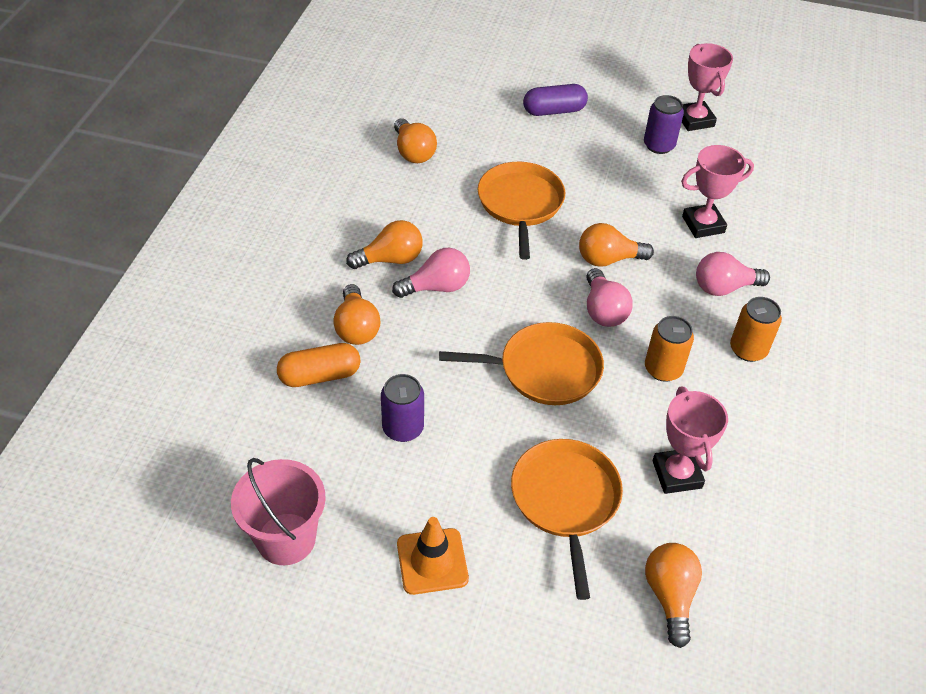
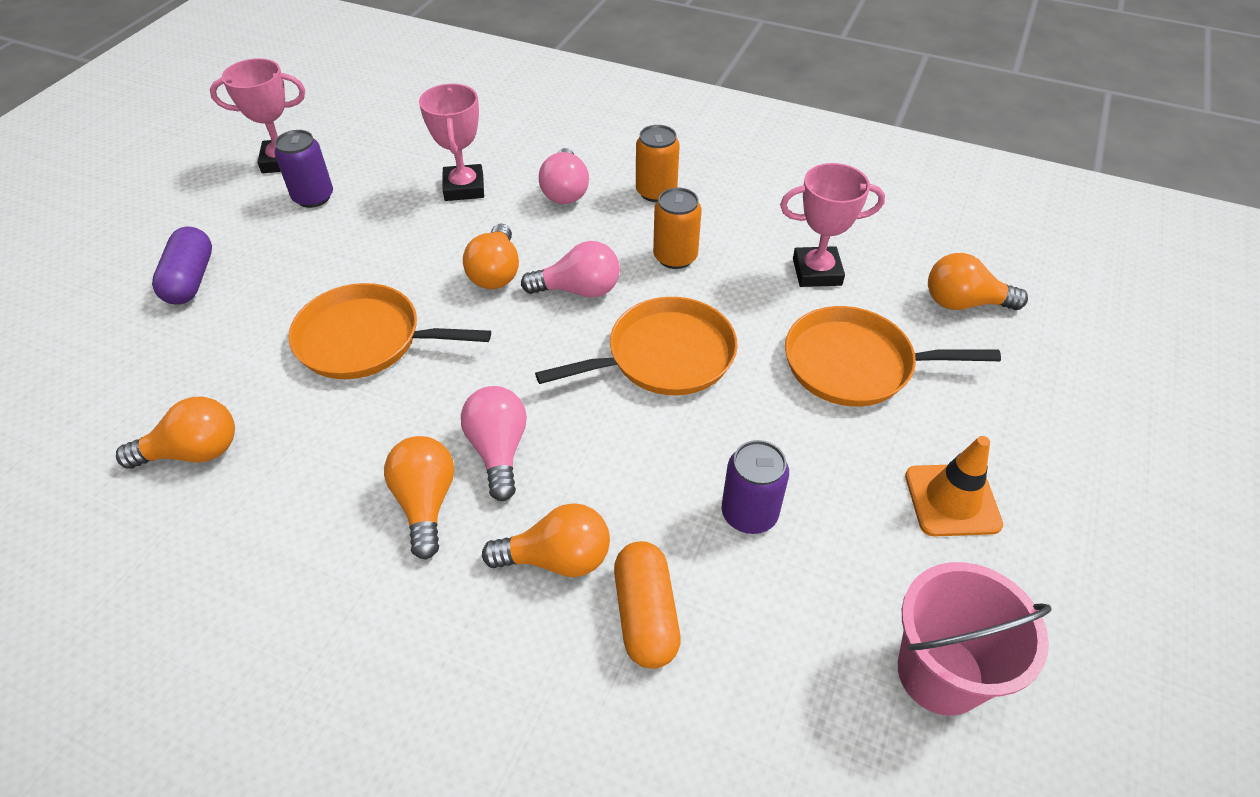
camera: 80 degrees left, 0 degrees up
orange pan [439,322,604,405] -> orange pan turned 60 degrees clockwise [535,297,738,395]

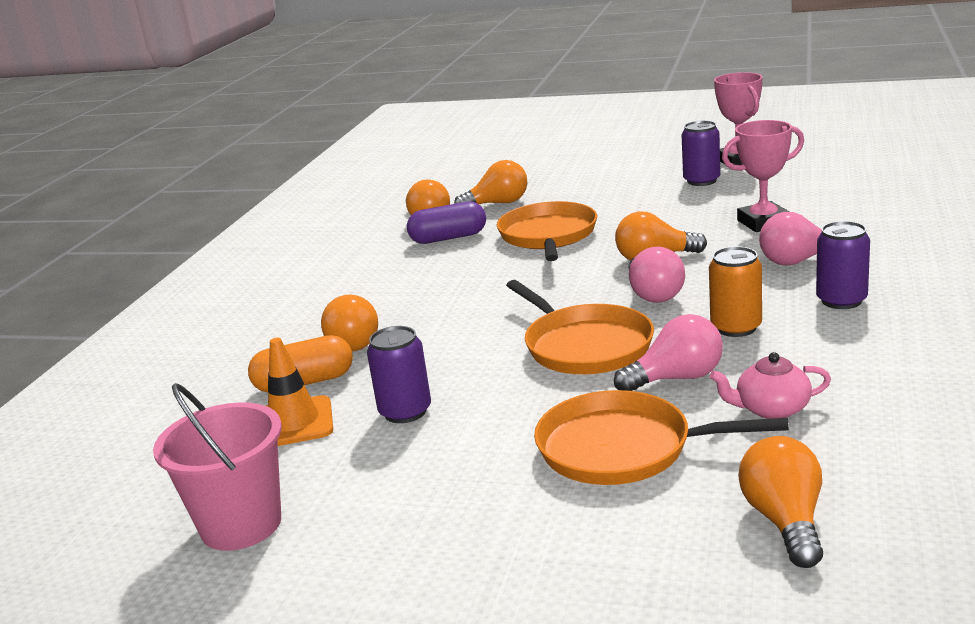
camera: 85 degrees right, 25 degrees down
purple capsule [152,226,212,305] -> purple capsule moved to [407,202,486,244]
orange light bulb [384,436,454,559] -> orange light bulb moved to [454,160,527,204]
pink light bulb [461,386,527,501] -> pink light bulb moved to [614,314,723,391]
orange can [636,125,680,202] -> purple can [816,221,870,309]
pink trophy [780,163,885,287] -> pink teapot [710,352,831,419]
orange pan [785,306,1001,407] -> orange pan turned 75 degrees counterclockwise [534,390,789,485]
orange traffic cone [905,436,1003,536] -> orange traffic cone moved to [266,338,333,446]

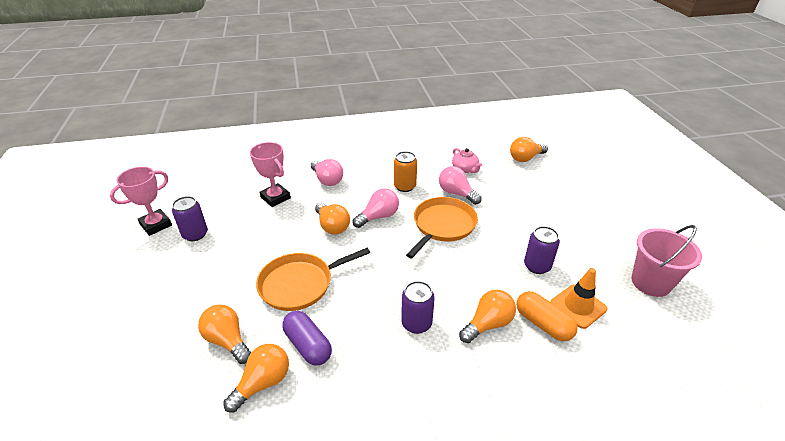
camera: 120 degrees left, 15 degrees up
orange pan [534,390,789,485] -> none
purple can [816,221,870,309] -> purple can moved to [401,281,435,334]

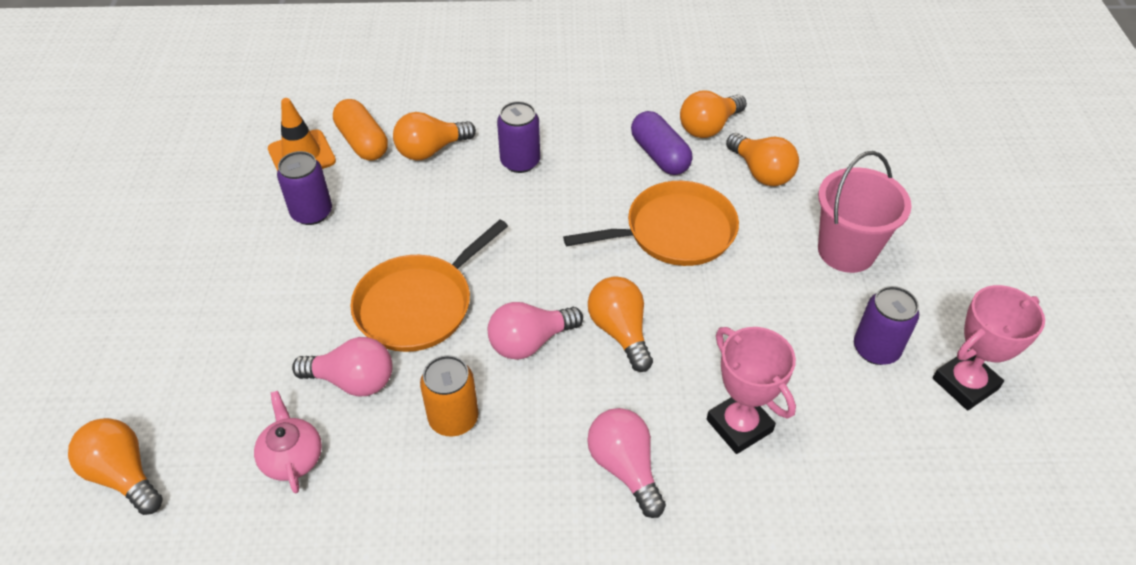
camera: 170 degrees left, 10 degrees up
pink light bulb [439,166,481,205] -> pink light bulb turned 45 degrees counterclockwise [292,337,393,396]
orange light bulb [510,137,548,162] -> orange light bulb turned 120 degrees counterclockwise [68,418,163,515]
pink bucket [631,225,702,297] -> pink bucket moved to [818,151,912,273]

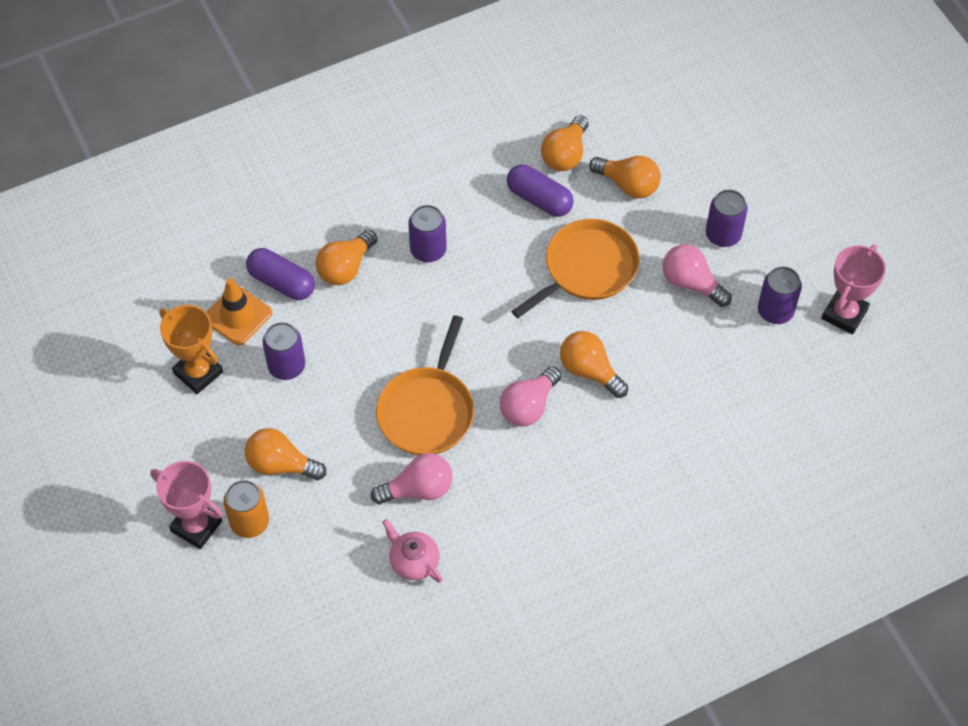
camera: 25 degrees left, 10 degrees up
orange light bulb [68,418,163,515] -> orange light bulb moved to [245,428,326,480]
orange capsule [333,99,388,161] -> purple capsule [246,248,315,300]
orange can [420,355,479,437] -> orange can moved to [223,480,269,538]
pink light bulb [587,408,666,518] -> pink light bulb moved to [663,244,732,307]
pink trophy [707,327,796,454] -> pink trophy moved to [150,461,222,549]
pink bucket [818,151,912,273] -> purple can [706,190,748,247]
none -> orange trophy [159,305,223,394]

